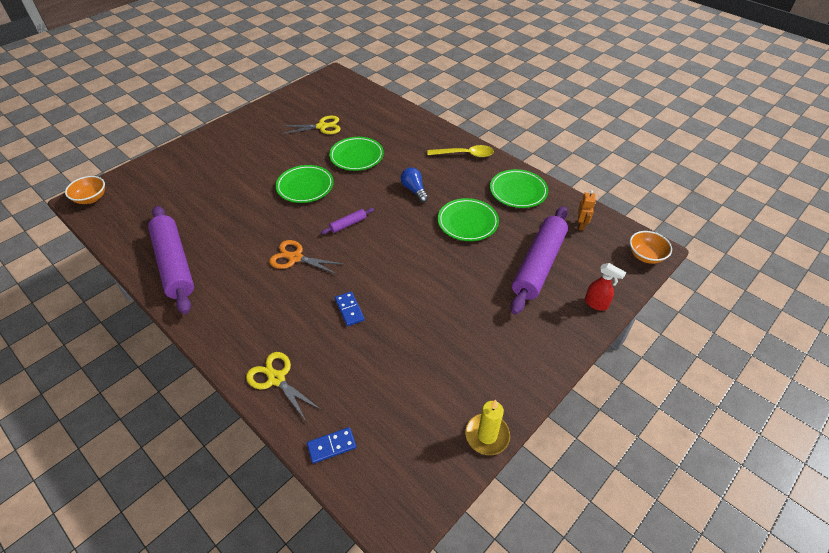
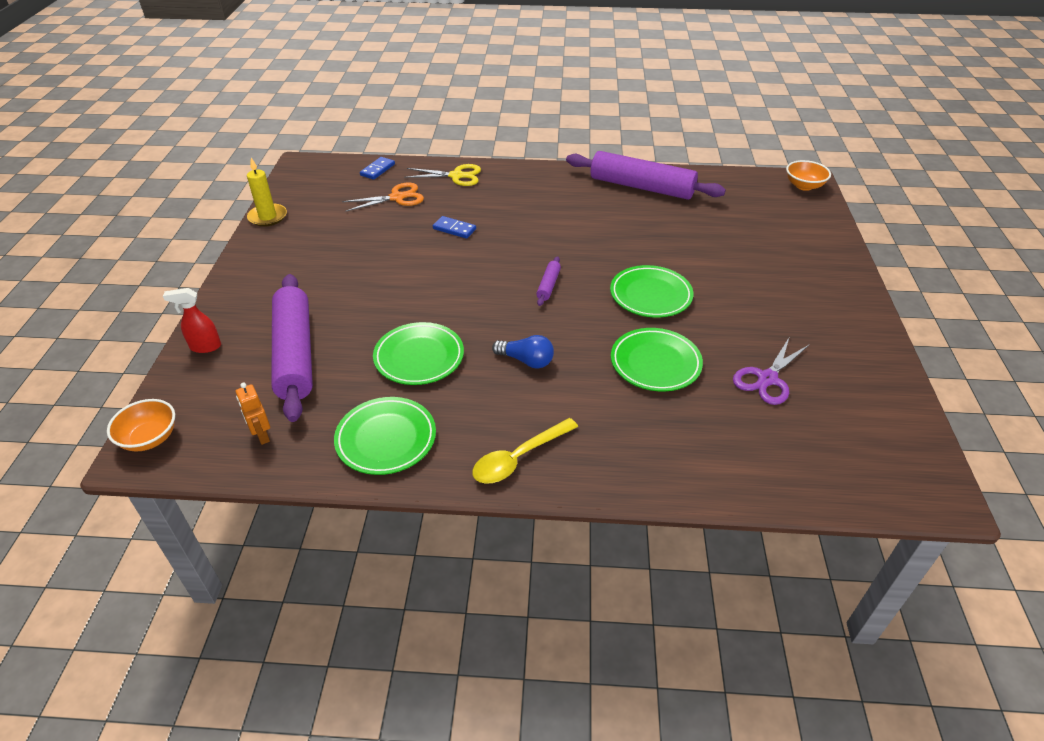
camera: 140 degrees right, 5 degrees down
orange scissors [269,240,343,275] -> orange scissors moved to [342,182,424,212]
yellow scissors [282,115,341,134] -> purple scissors [733,338,810,405]

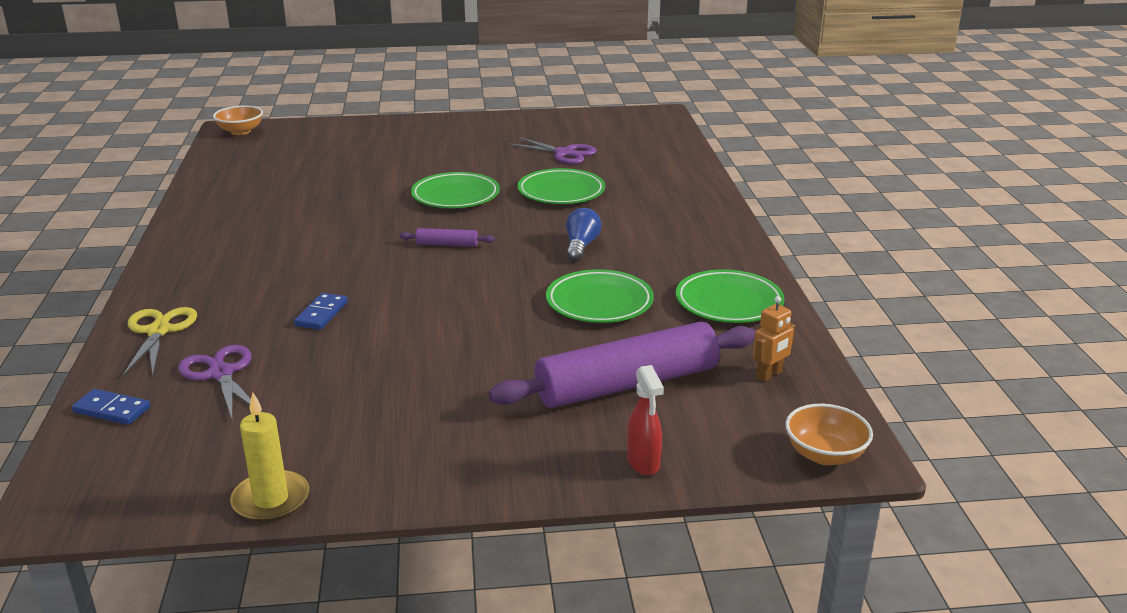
camera: 100 degrees left, 15 degrees down
orange scissors [342,182,424,212] -> purple scissors [178,345,252,422]
yellow spoon [473,418,578,484] -> none
purple rolling pin [566,151,726,200] -> none

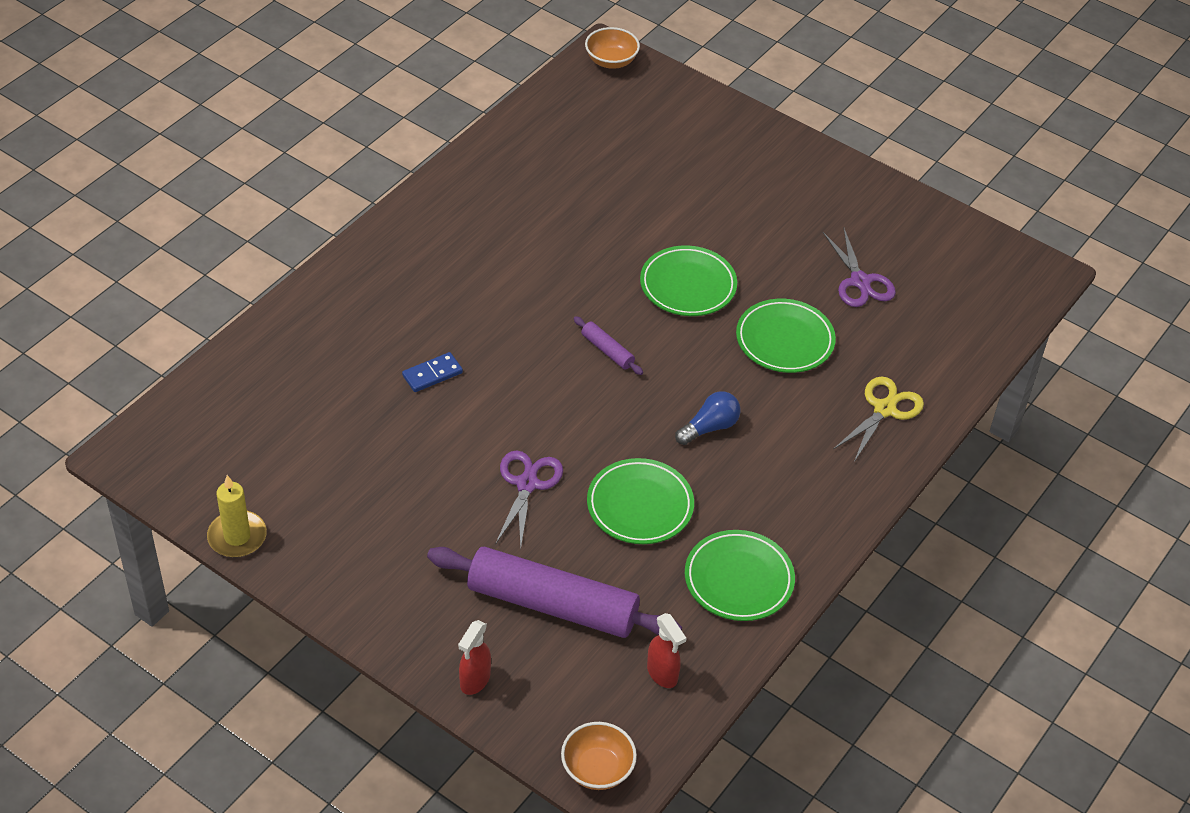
camera: 40 degrees right, 20 degrees up
blue domino [72,389,150,425] -> none
yellow scissors [122,307,197,376] -> yellow scissors moved to [834,377,924,462]
purple scissors [178,345,252,422] -> purple scissors moved to [495,450,563,548]
orange robot [753,296,795,382] -> red spray bottle [647,613,687,688]

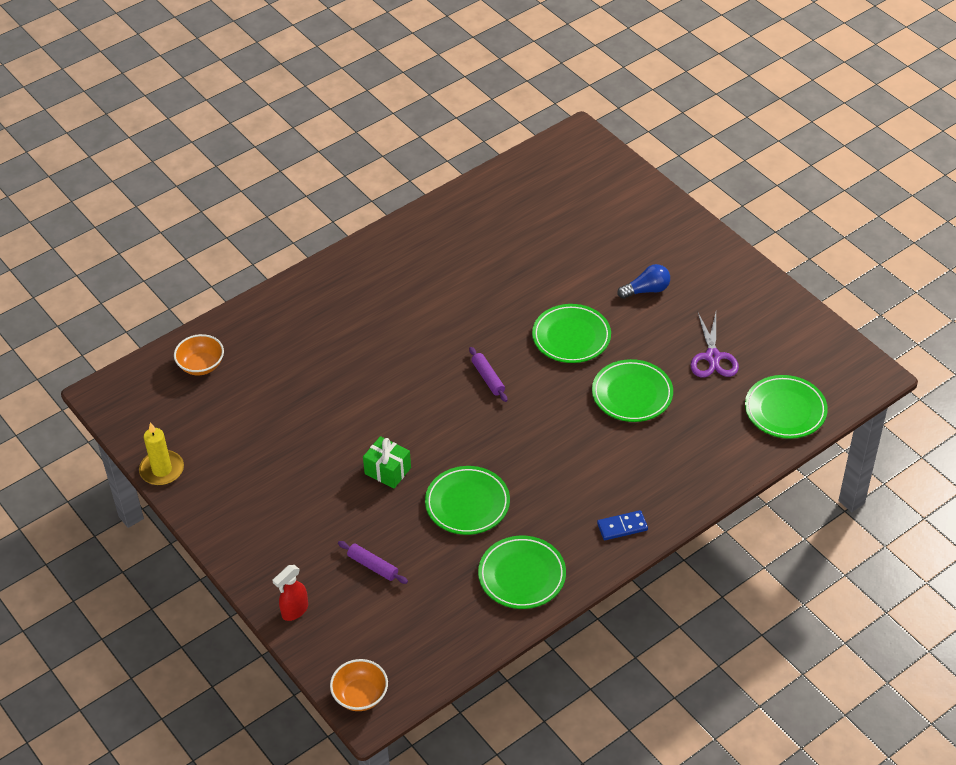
camera: 20 degrees right, 0 degrees up
blue domino [402,352,463,392] -> blue domino moved to [597,510,648,540]
purple rolling pin [427,547,682,638] -> purple rolling pin [338,541,408,584], size x0.42
purple scissors [495,450,563,548] -> green gift [363,436,411,488]
orange bowl [585,27,640,69] -> orange bowl moved to [174,334,224,375]
red spray bottle [647,613,687,688] -> none
blue light bulb [675,391,741,445] -> blue light bulb moved to [617,264,670,299]
yellow scissors [834,377,924,462] -> none
none -> green plate [745,375,828,439]

